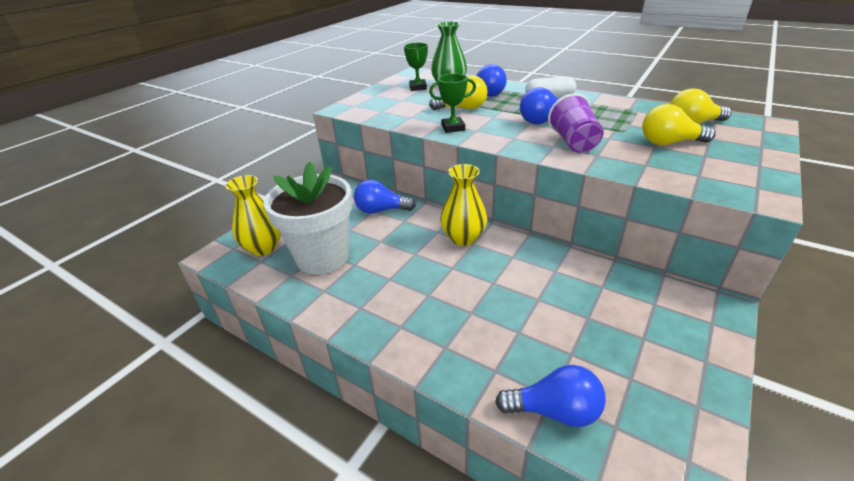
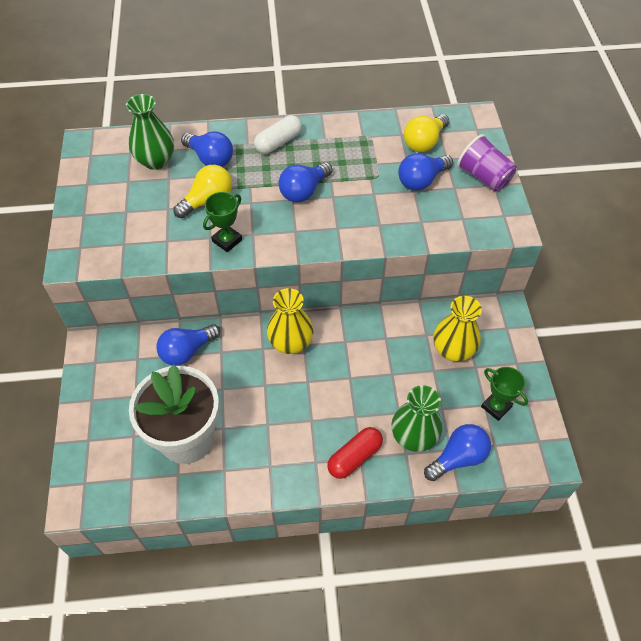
camera: 40 degrees left, 20 degrees up
yellow vase [225,175,281,256] -> yellow vase moved to [433,296,482,362]
green trophy [404,43,428,91] -> green trophy moved to [481,367,528,421]
purple cup [548,93,604,153] -> purple cup moved to [457,134,516,192]
yellow light bulb [642,104,716,145] -> blue light bulb [398,153,453,191]
none -> red capsule [327,427,383,479]
none -> green vase [392,385,442,452]

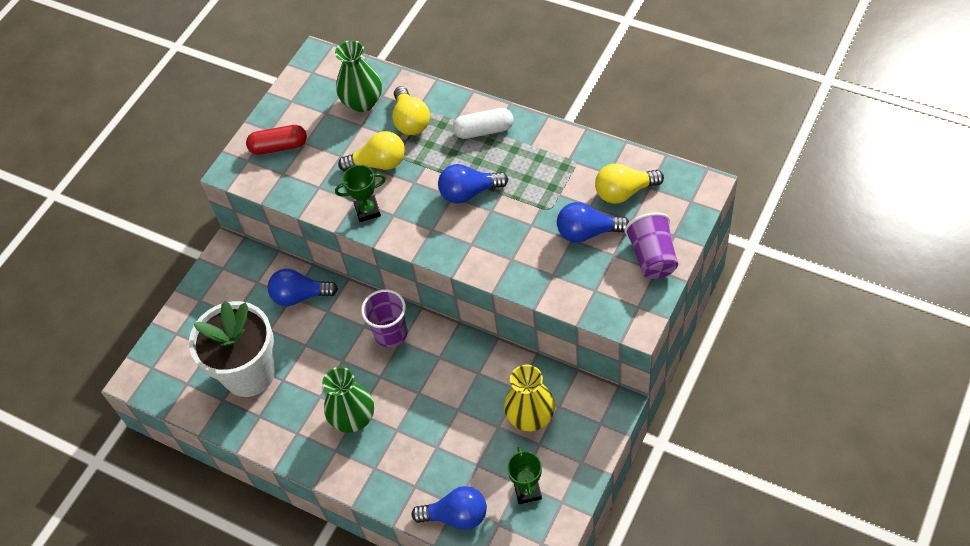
camera: 40 degrees right, 0 degrees up
blue light bulb [181,132,233,167] -> yellow light bulb [392,86,430,135]
yellow vase [267,288,314,354] -> purple cup [361,289,408,347]
red capsule [327,427,383,479] -> red capsule moved to [246,125,307,155]
green vase [392,385,442,452] -> green vase moved to [322,367,374,433]

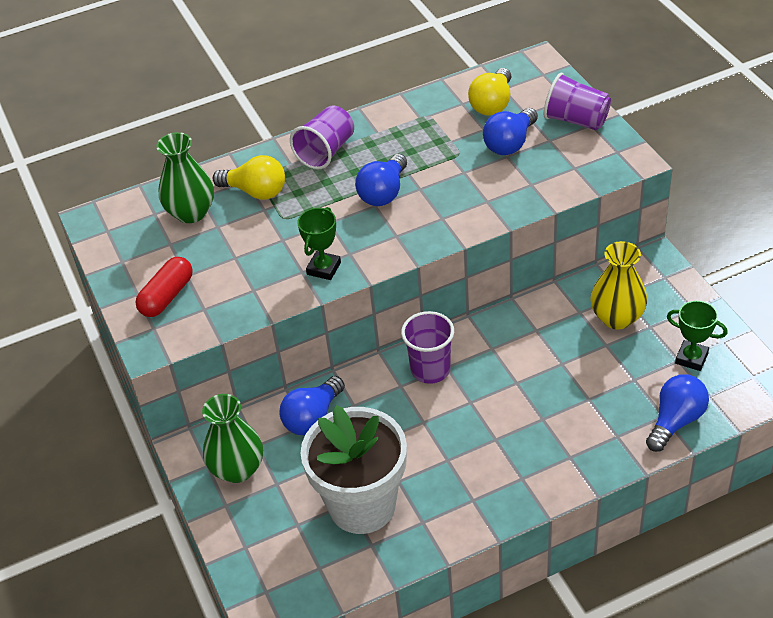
camera: 55 degrees left, 10 degrees down
green vase [322,367,374,433] -> green vase moved to [202,394,263,483]
yellow light bulb [338,131,405,172] -> none
white capsule [453,108,514,139] -> purple cup [290,105,354,170]

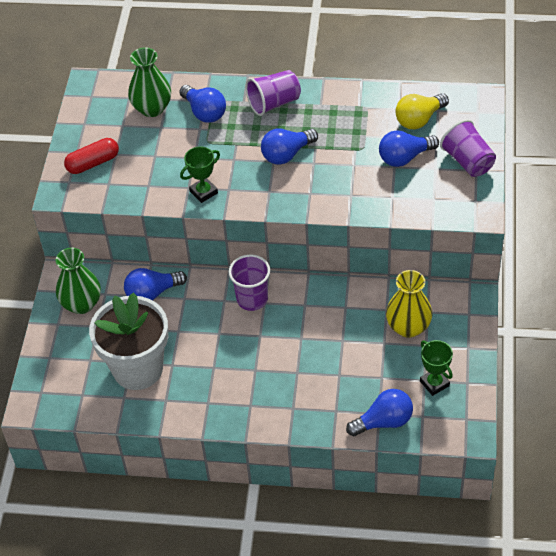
camera: 30 degrees right, 5 degrees up
yellow light bulb [213,155,285,200] -> blue light bulb [179,85,226,123]

